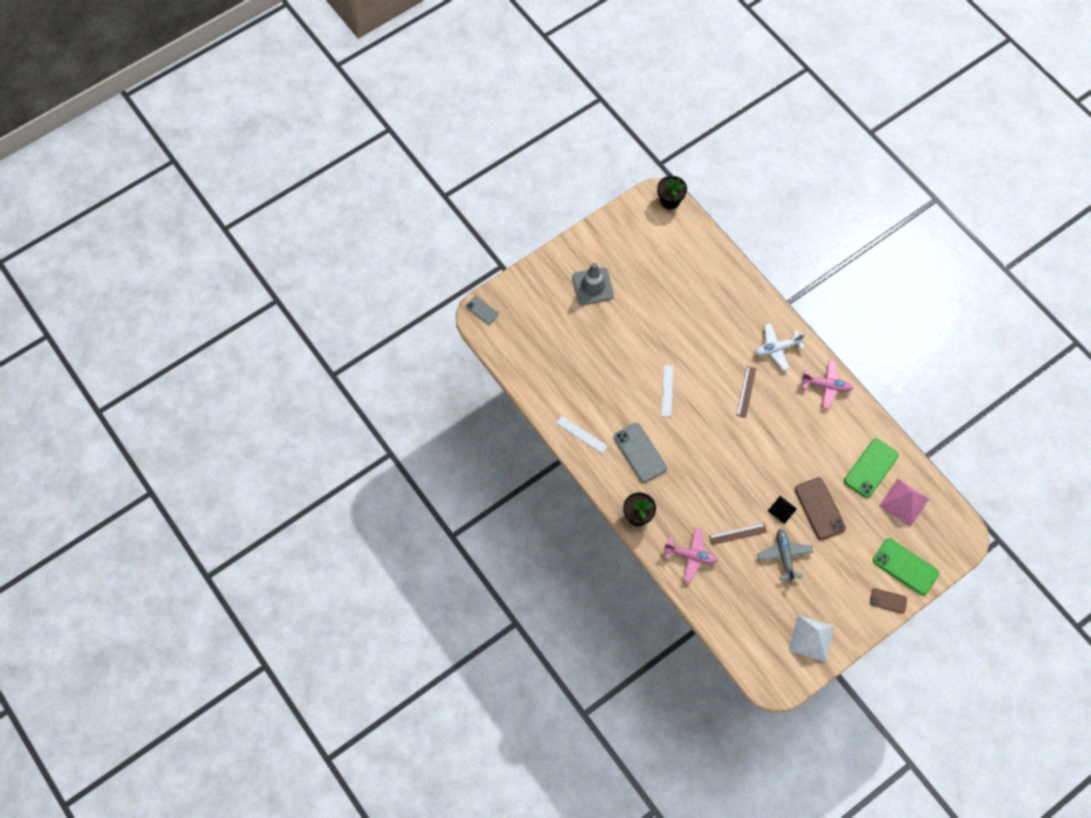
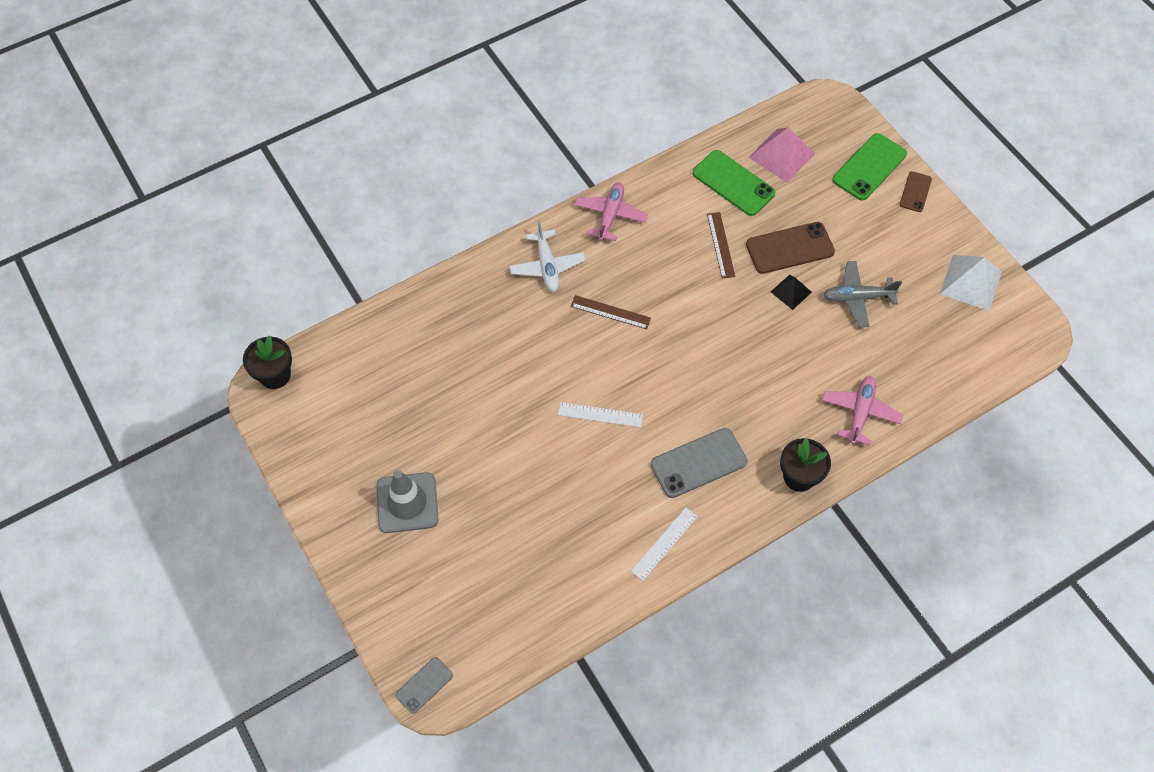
camera: 85 degrees left, 5 degrees down
brown ruler [709,523,767,545] -> brown ruler moved to [707,212,735,279]

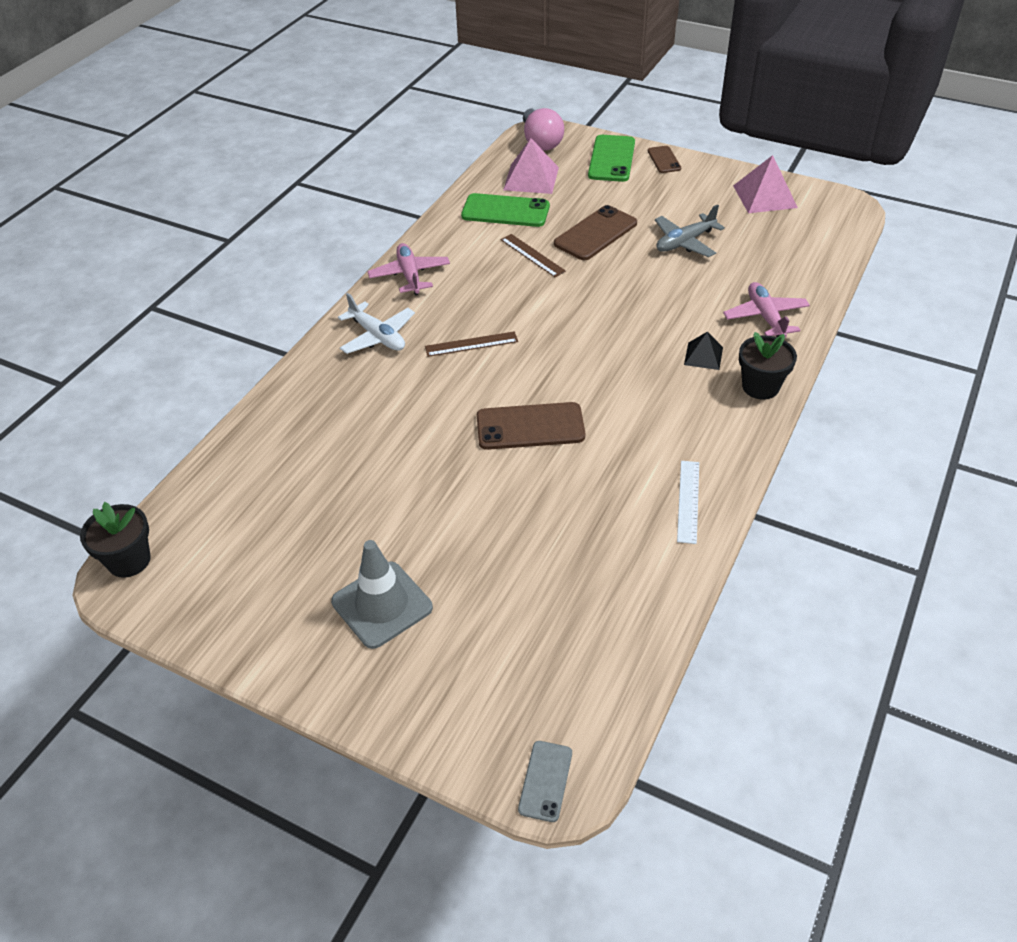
camera: 30 degrees left, 15 degrees down
white ruler [558,402,643,428] -> brown phone [477,402,585,450]
grey phone [650,428,747,498] -> none
black pyramid [771,275,812,310] -> black pyramid moved to [684,331,723,370]
white pyramid [940,255,1002,311] -> pink pyramid [733,155,798,213]
none -> pink light bulb [523,108,564,151]

